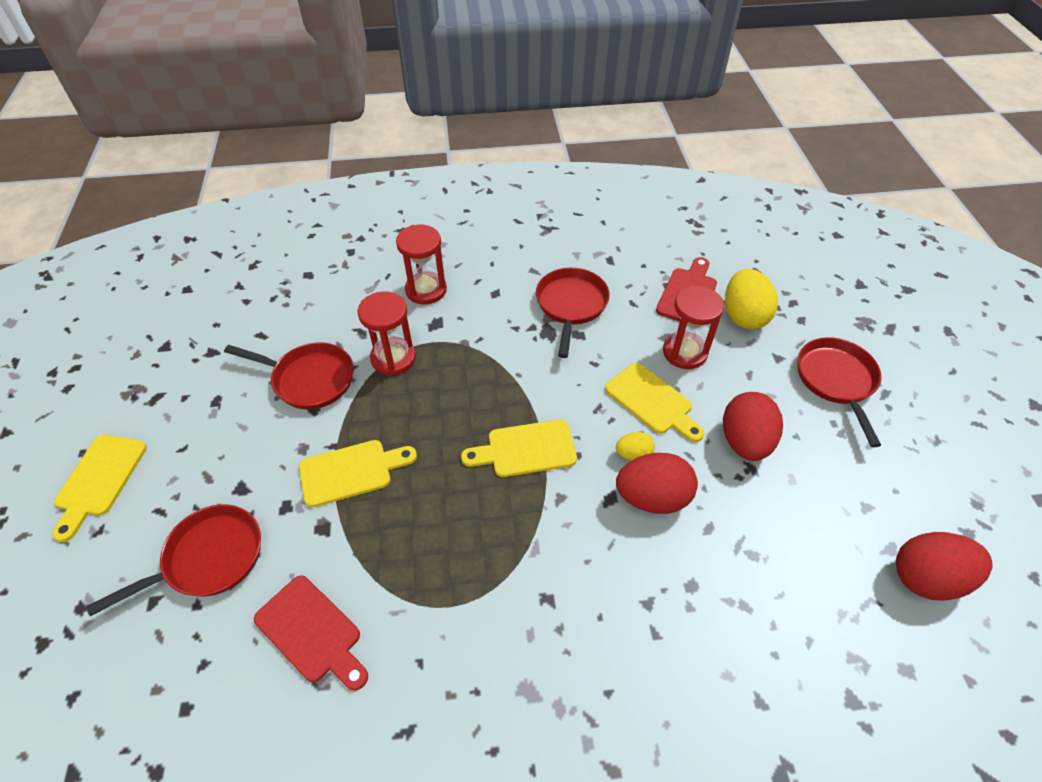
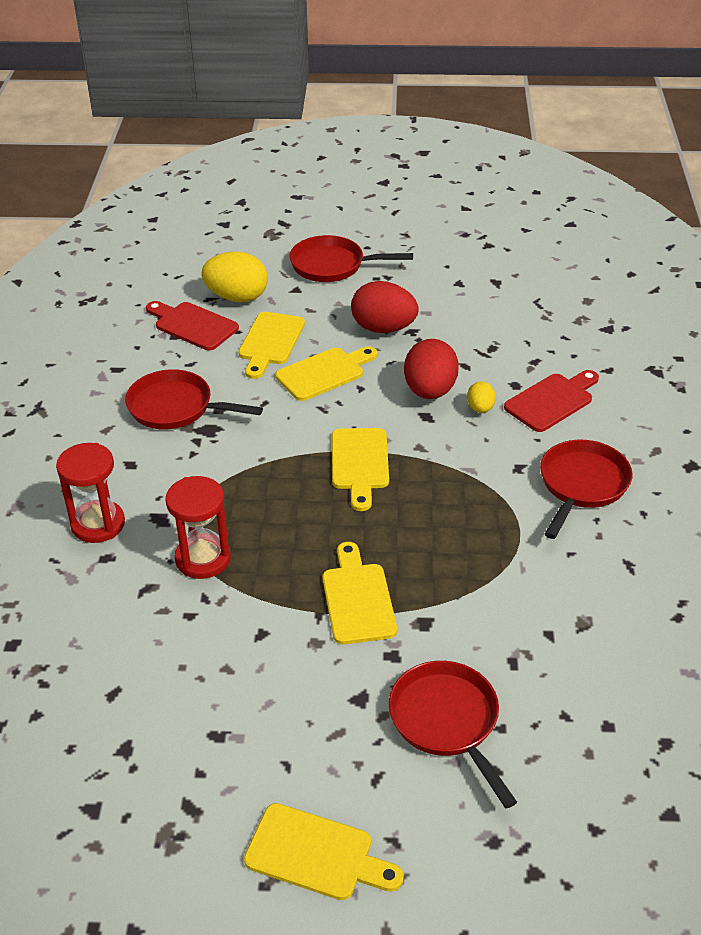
camera: 80 degrees left, 10 degrees down
red pan [224,342,354,409] -> red pan moved to [540,440,633,539]
red cutting board [254,575,368,691] -> red cutting board moved to [504,370,599,432]
yellow egg [616,432,655,461] -> yellow egg moved to [467,382,496,413]
red hourglass [663,285,724,369] -> yellow cutting board [239,312,305,379]
red egg [896,532,993,601] -> none

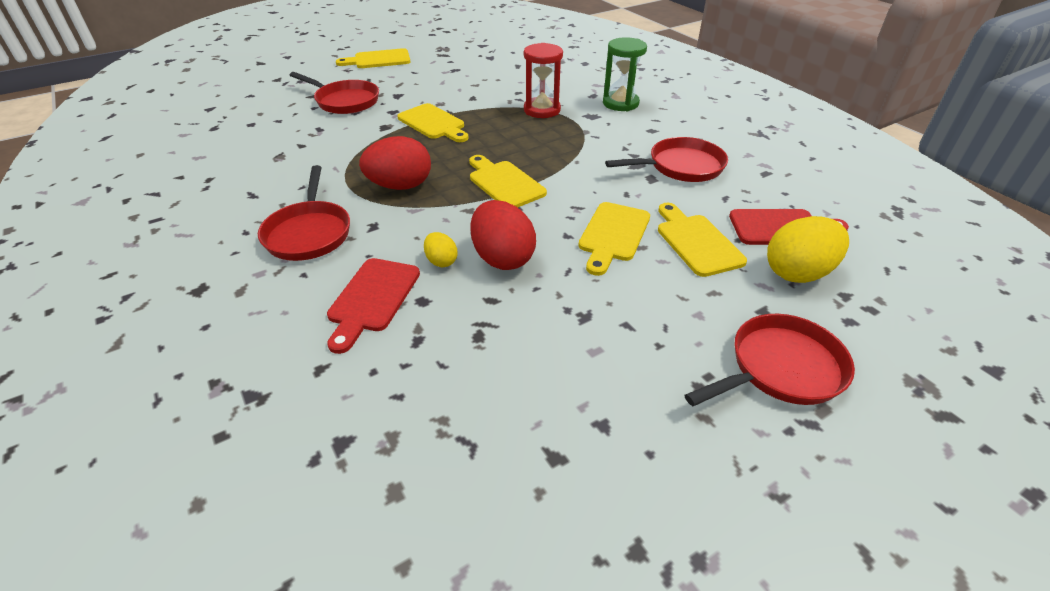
camera: 145 degrees right, 0 degrees up
red hourglass [56,443,125,543] -> green hourglass [603,37,647,111]
red egg [351,281,419,333] -> red egg moved to [359,136,431,190]

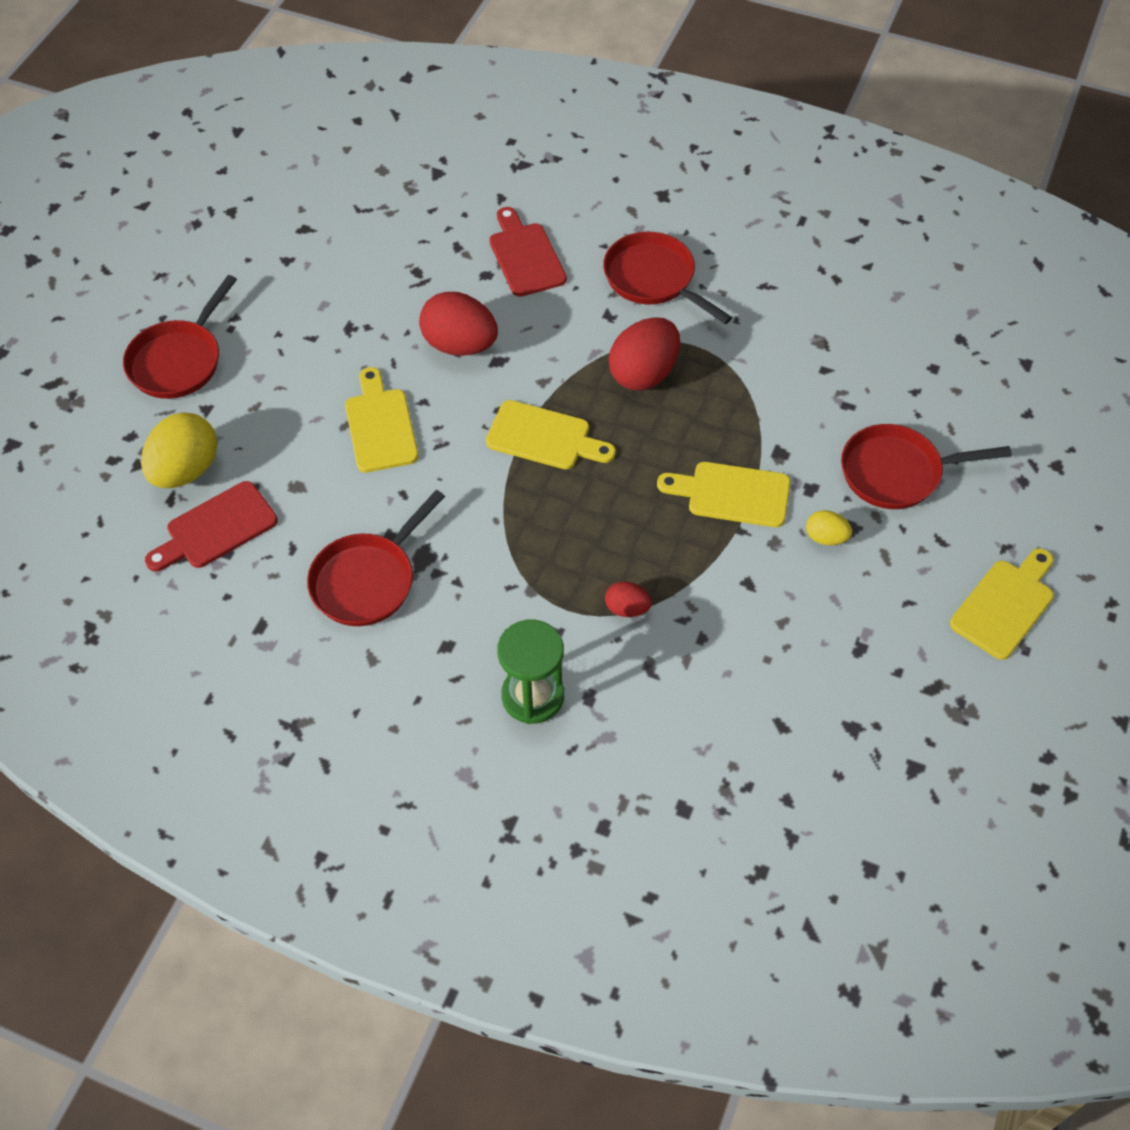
camera: 145 degrees right, 15 degrees up
yellow egg [424,232,457,267] -> yellow egg moved to [806,510,852,545]
red hourglass [524,43,563,118] -> red egg [605,581,652,617]
yellow cutting board [658,203,747,277] -> none

